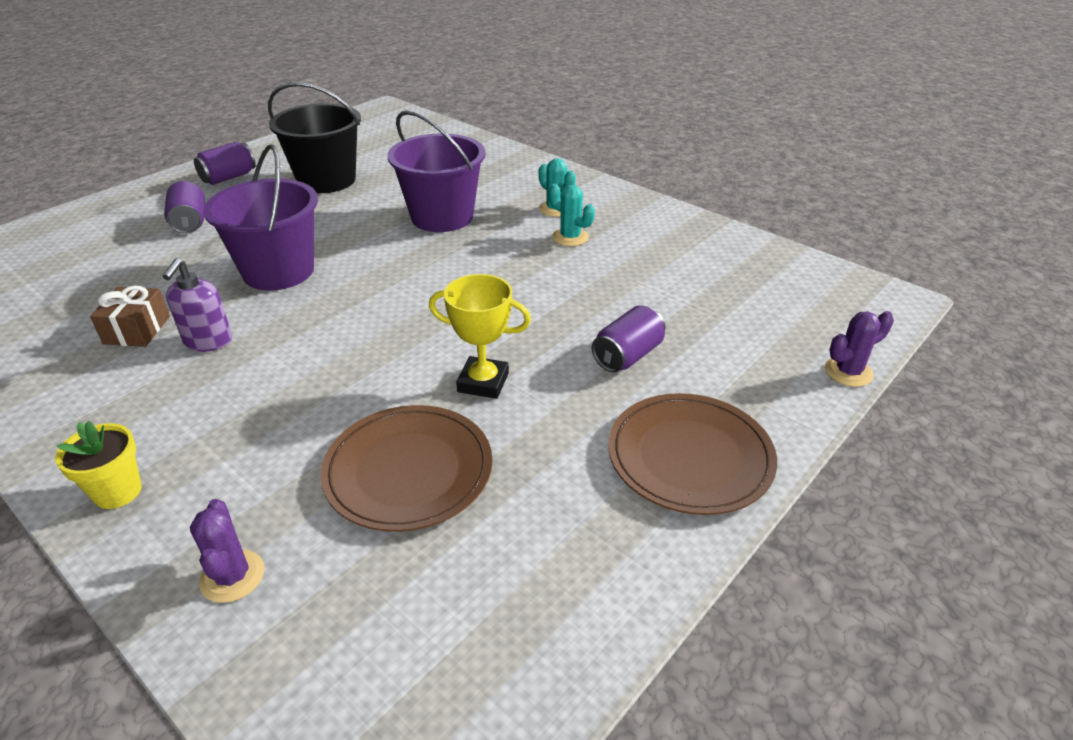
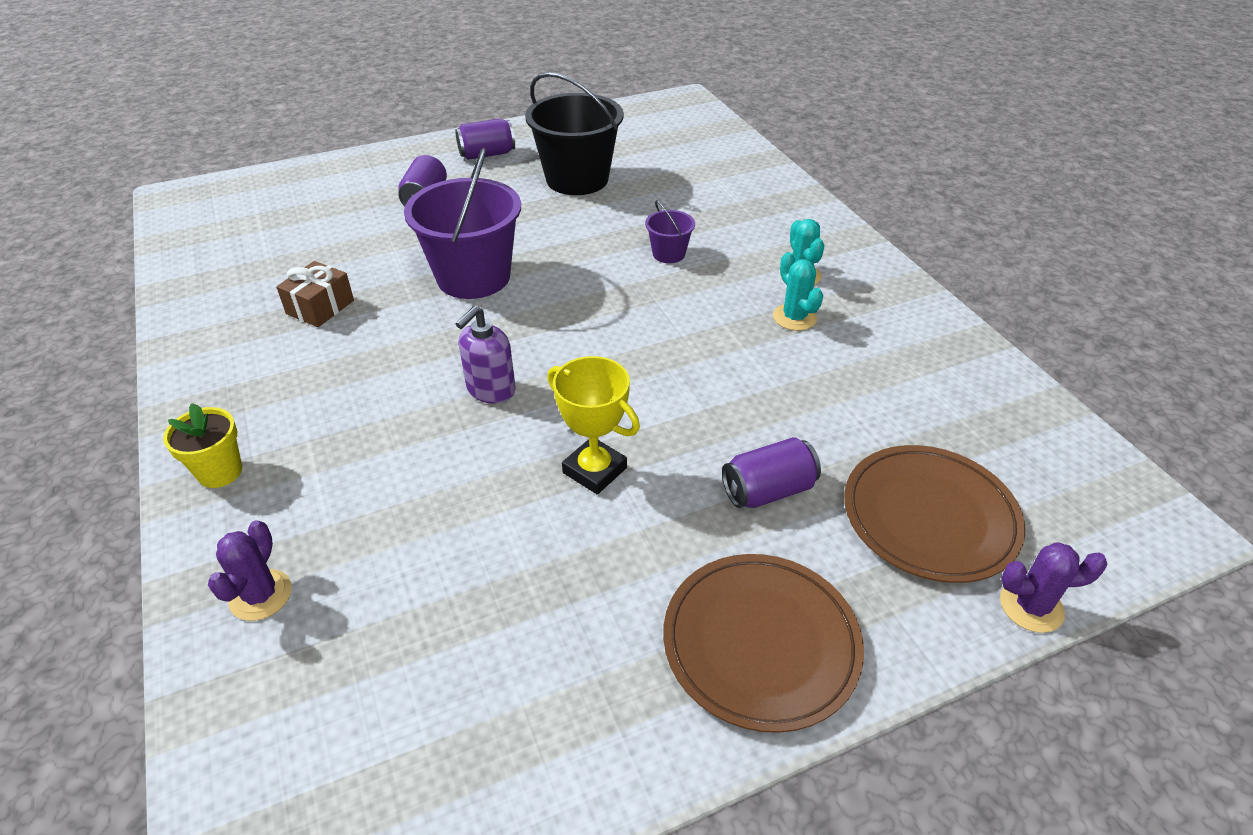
camera: 25 degrees right, 5 degrees up
purple soap dispenser [163,258,232,352] -> purple soap dispenser moved to [456,306,515,404]
brown plate [320,405,492,532] -> brown plate moved to [844,445,1025,583]
purple bucket [387,110,486,232] -> purple bucket [645,200,695,263], size x0.46

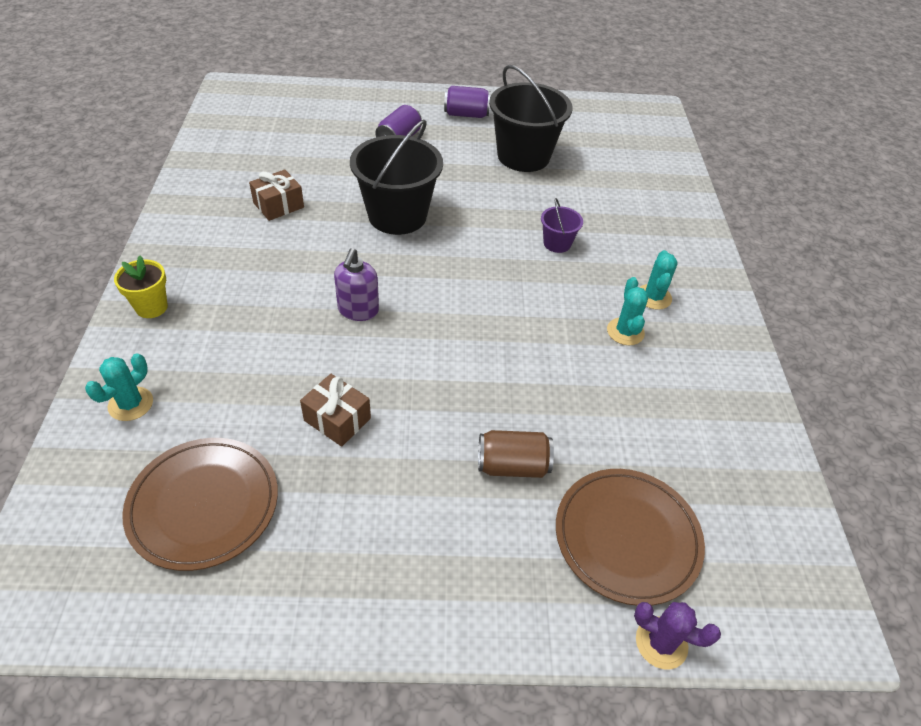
camera: 20 degrees right, 5 degrees up
purple cactus [208,520,292,621] -> turquoise cactus [85,354,153,421]
purple bucket [404,148,521,299] -> black bucket [350,120,443,235]
purple soap dispenser [456,306,515,404] -> purple soap dispenser turned 45 degrees counterclockwise [334,248,379,321]
yellow trophy [547,356,640,494] -> none
brown plate [663,554,864,733] -> brown plate moved to [122,438,278,571]
purple can [722,437,821,508] -> brown can [478,430,554,478]
none -> brown gift [300,374,371,447]

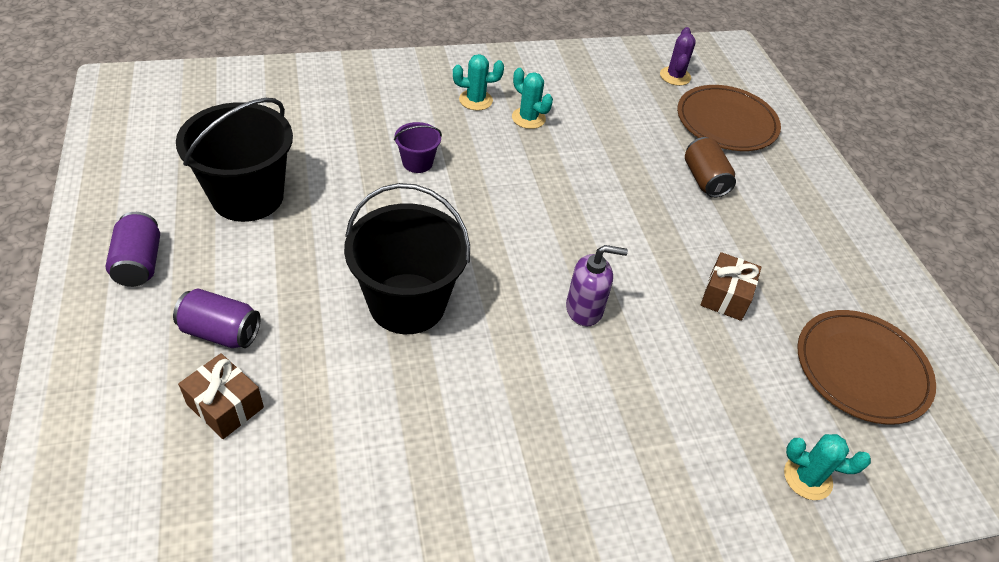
camera: 105 degrees left, 0 degrees up
yellow flower pot [114,255,168,318] -> none
brown gift [249,169,304,221] -> brown gift moved to [178,353,264,439]
turquoise cactus [607,277,649,345] -> turquoise cactus turned 60 degrees clockwise [512,68,553,129]
purple cactus [634,602,721,670] -> purple cactus moved to [660,27,696,86]

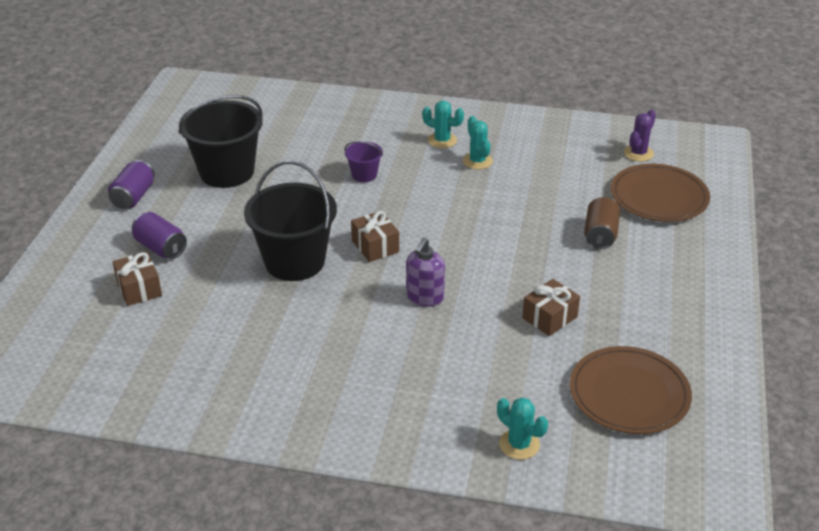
camera: 30 degrees right, 10 degrees down
purple soap dispenser [566,245,628,326] -> purple soap dispenser turned 90 degrees clockwise [406,238,445,307]
none -> brown gift [351,211,399,262]

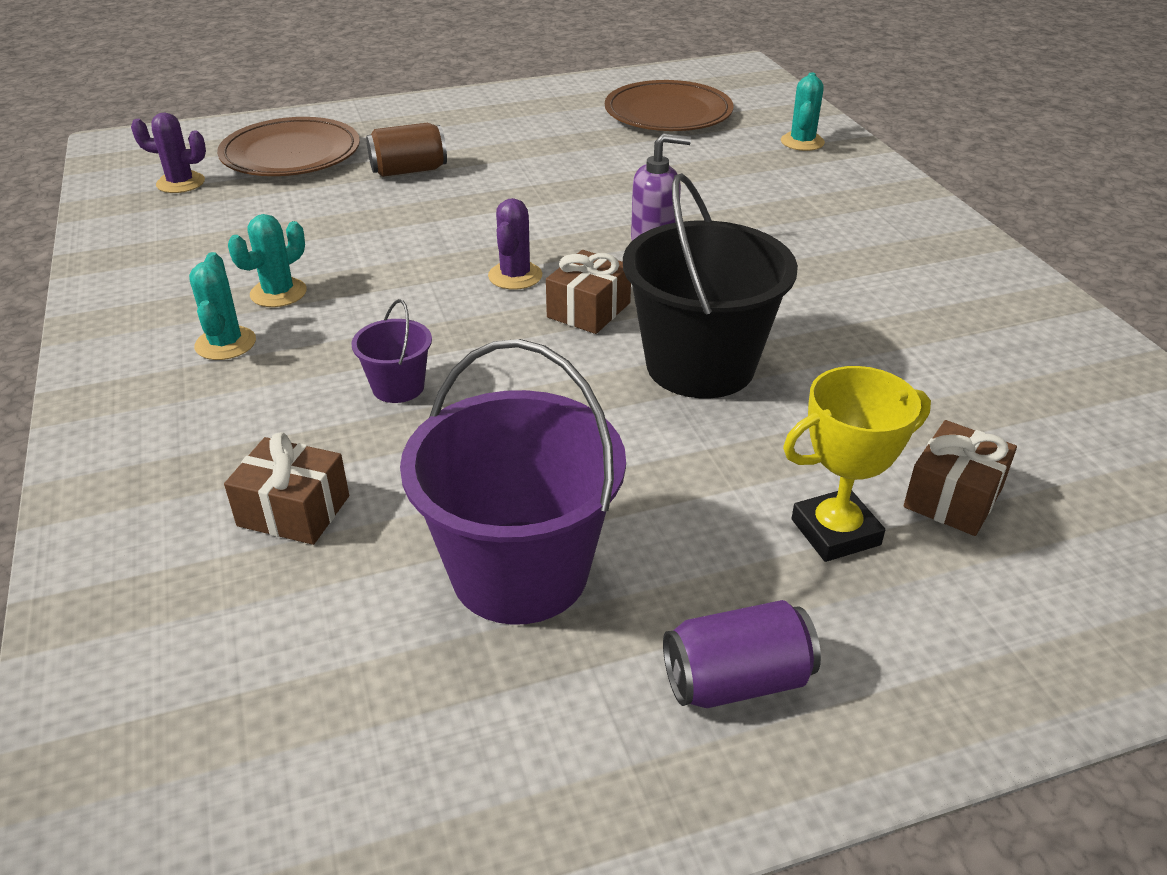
camera: 120 degrees left, 0 degrees up
purple can [132,212,187,259] -> yellow trophy [783,366,931,562]
black bucket [178,95,263,188] -> purple bucket [400,339,626,625]
brown gift [522,279,580,336] -> brown gift moved to [224,432,349,545]
none -> purple cactus [488,198,542,290]

